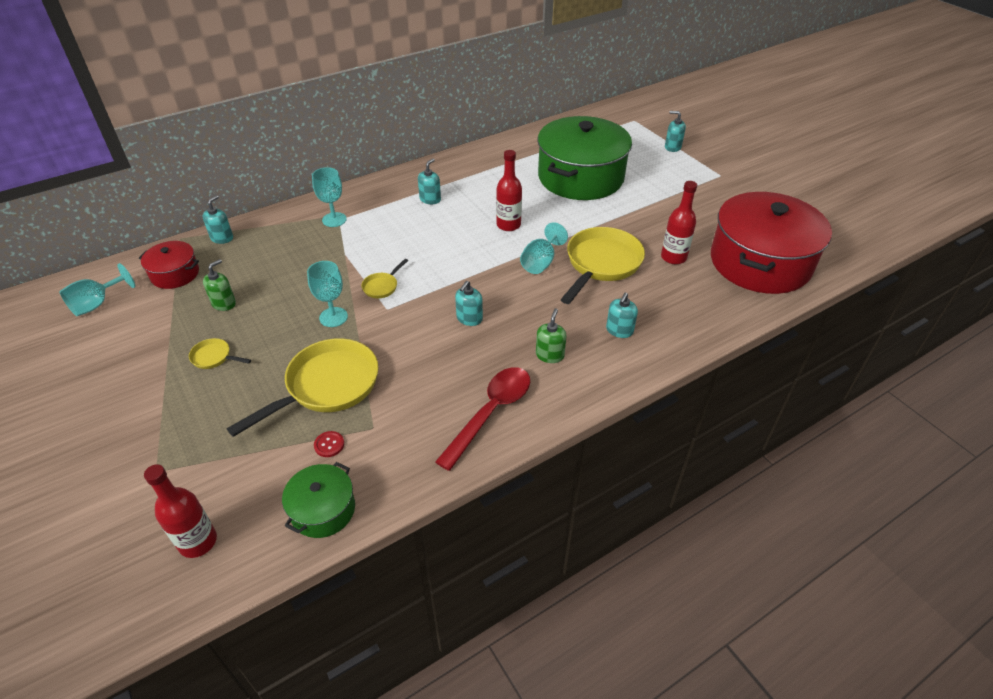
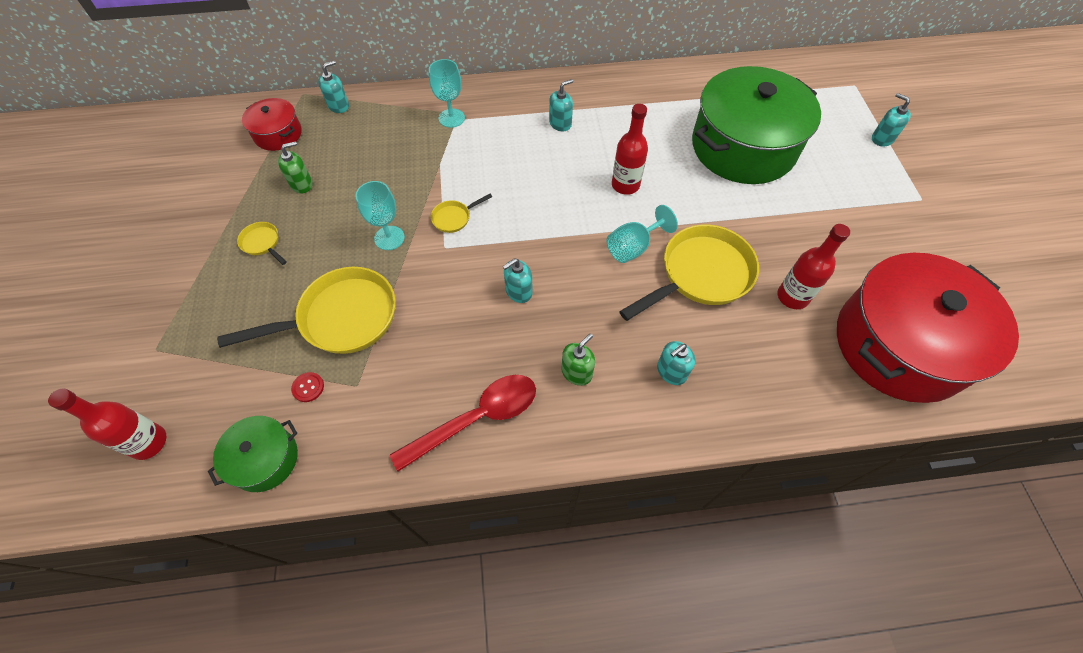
camera: 25 degrees right, 15 degrees up
turquoise goblet [59,263,135,316] -> none

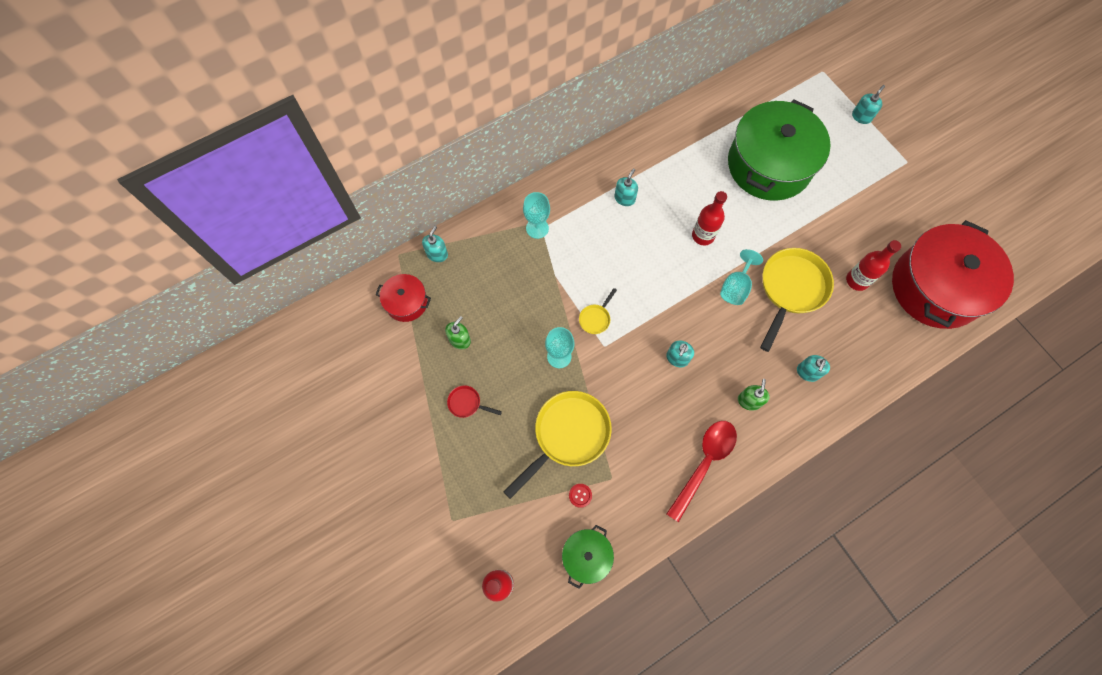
camera: 25 degrees left, 10 degrees up
yellow pan [237,222,287,265] -> red pan [447,386,502,418]
turquoise soap dispenser [872,93,911,147] -> turquoise soap dispenser turned 105 degrees clockwise [852,85,885,124]

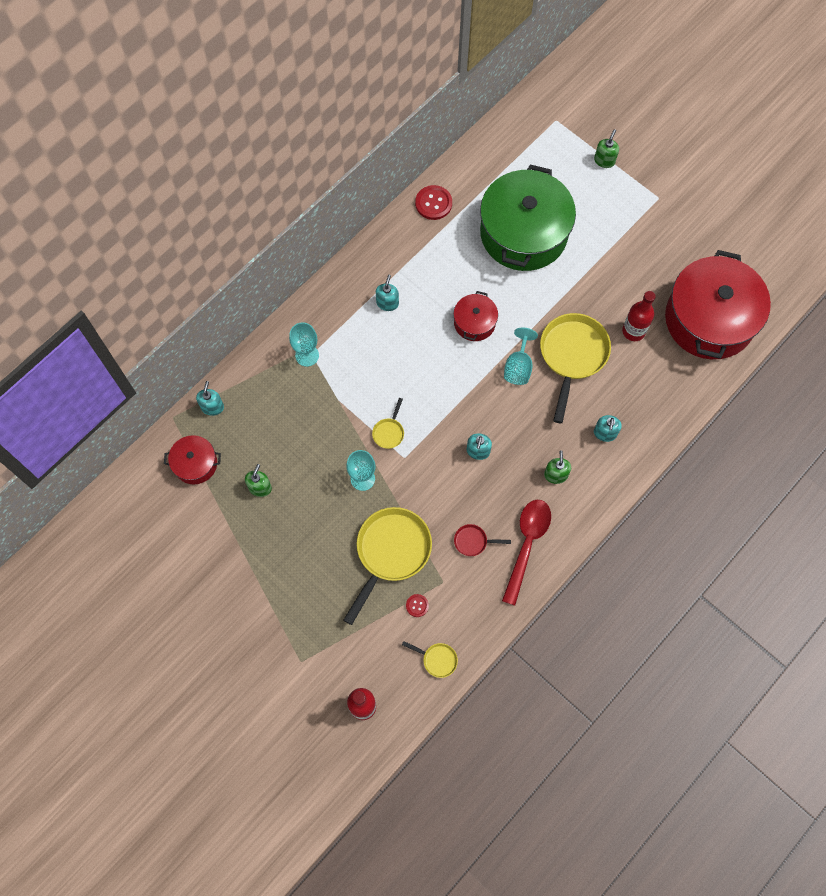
camera: 15 degrees left, 0 degrees up
red pan [447,386,502,418] -> red pan moved to [454,524,511,556]
green pot [562,525,614,589] -> yellow pan [402,641,458,678]
red bottle [692,191,727,245] -> red pot [454,291,498,341]
turquoise soap dispenser [852,85,885,124] -> green soap dispenser [594,129,619,168]
none -> red button [415,185,452,220]

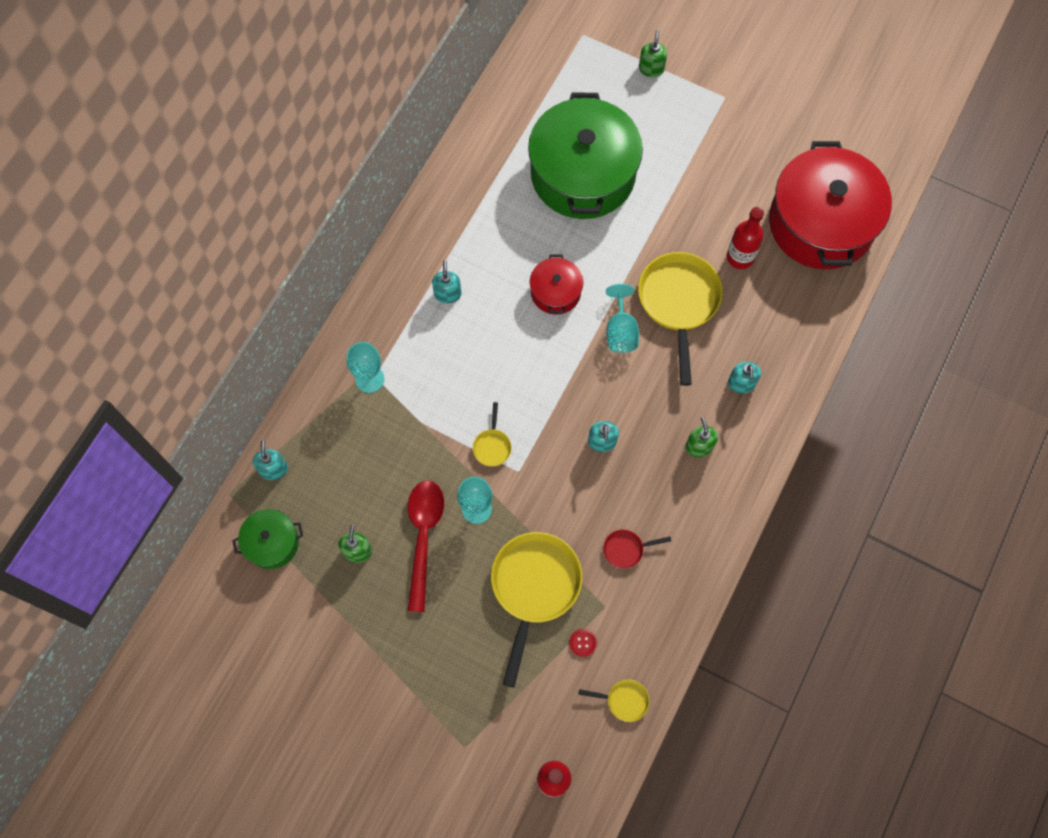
camera: 15 degrees left, 0 degrees up
red pot [164,435,221,484] -> green pot [232,509,303,569]
red button [415,185,452,220] -> none
red spoon [502,500,551,605] -> red spoon moved to [408,481,444,612]

